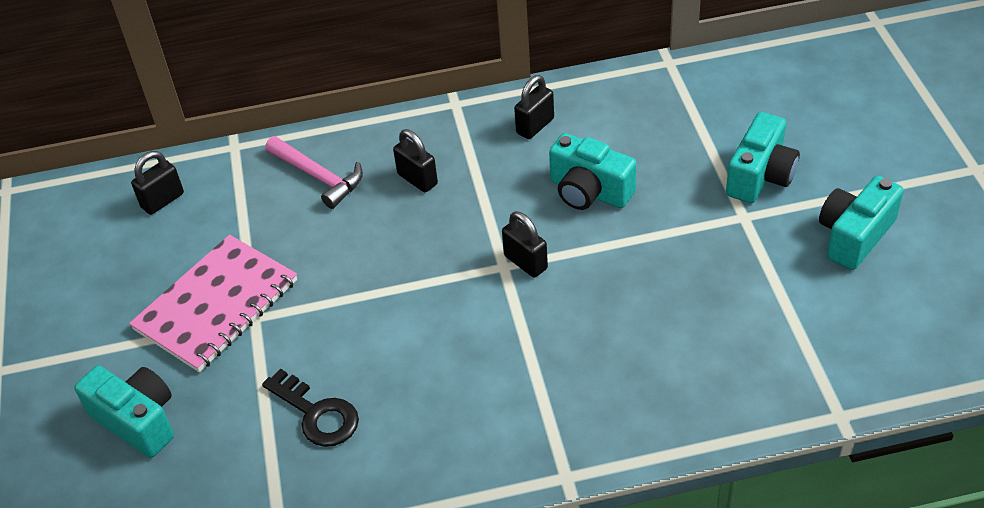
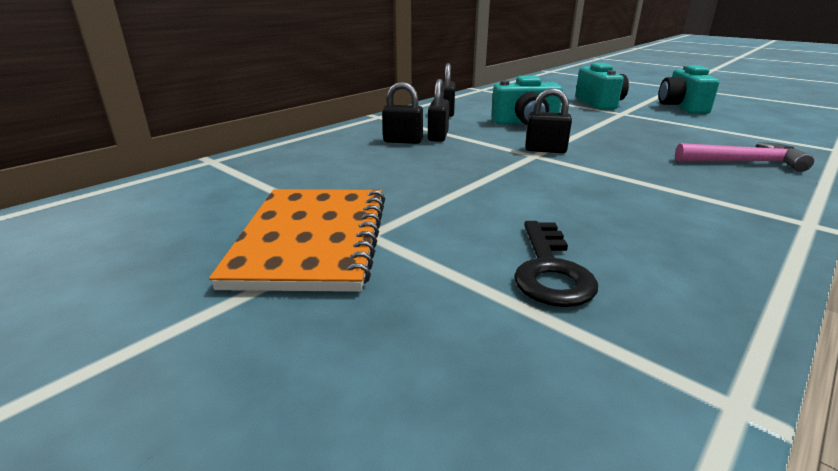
camera: 40 degrees left, 20 degrees down
turquoise camera [74,365,174,458] -> none
pink notebook [129,235,297,372] -> orange notebook [209,189,385,292]
black padlock [131,151,184,215] -> black padlock moved to [428,79,449,142]
black key [262,369,359,447] -> black key turned 90 degrees clockwise [514,221,598,307]
pink hammer [265,136,363,209] -> pink hammer moved to [675,142,814,172]

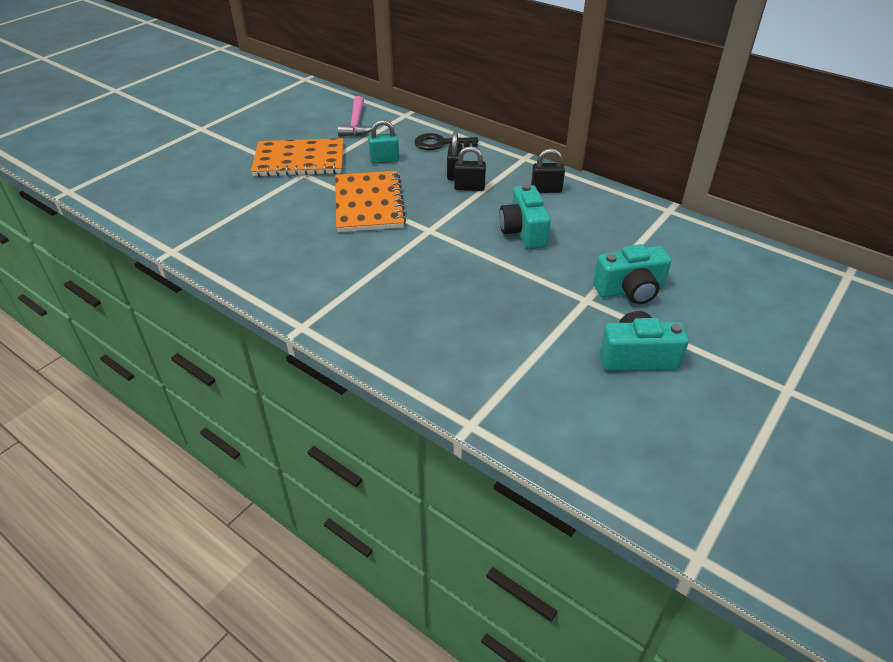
camera: 85 degrees right, 15 degrees up
black key [514,221,598,307] -> black key moved to [414,133,478,150]
black padlock [525,88,572,153] -> none
pink hammer [675,142,814,172] -> pink hammer moved to [337,96,373,137]
none -> orange notebook [335,171,406,232]
none -> turquoise padlock [368,120,399,164]

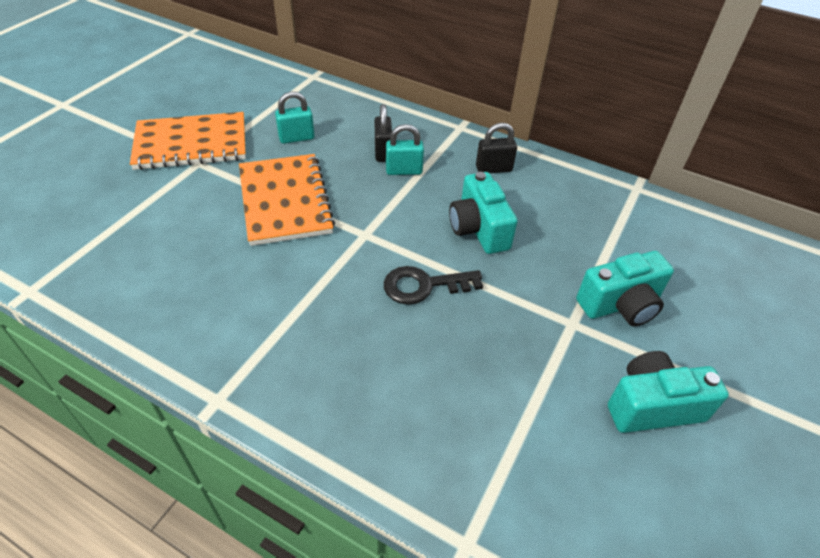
camera: 10 degrees left, 5 degrees up
pink hammer [337,96,373,137] -> none
black key [414,133,478,150] -> black key moved to [384,266,483,305]
black padlock [454,146,486,191] -> turquoise padlock [386,124,424,175]

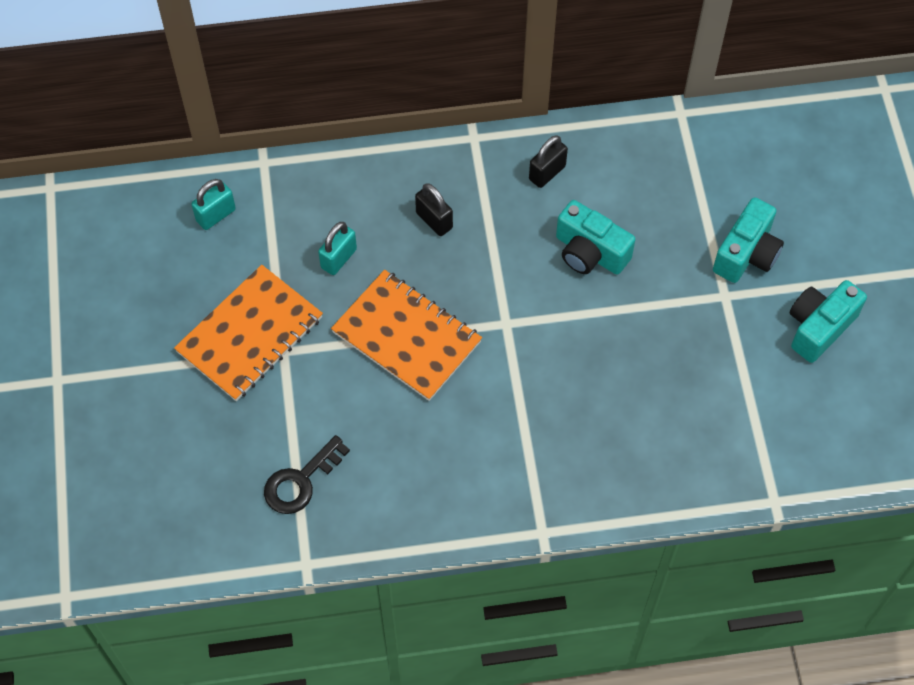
camera: 35 degrees left, 15 degrees up
black key [384,266,483,305] -> black key moved to [264,435,350,514]
turquoise padlock [386,124,424,175] -> turquoise padlock moved to [191,179,236,230]

